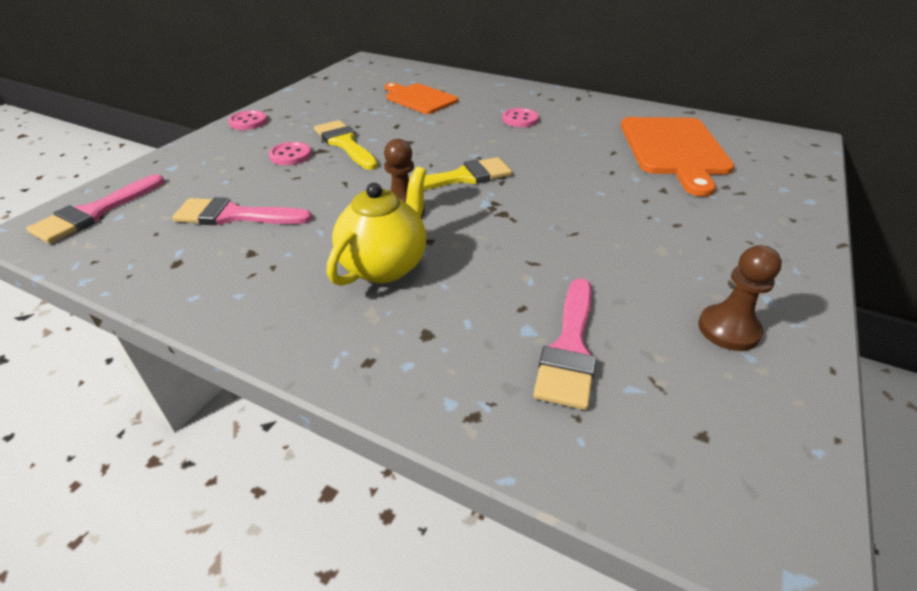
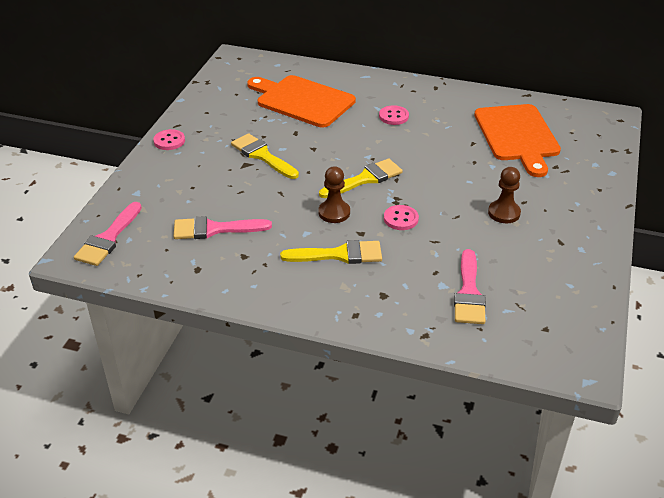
camera: 10 degrees left, 0 degrees up
pink button [269,142,311,165] -> pink button moved to [384,205,419,230]
yellow teapot [327,167,427,286] -> yellow brush [280,240,382,264]
orange cutting board [384,83,458,114] -> orange cutting board [247,75,356,128], size x1.56
brown pawn [698,245,782,351] -> brown pawn moved to [488,167,521,223]

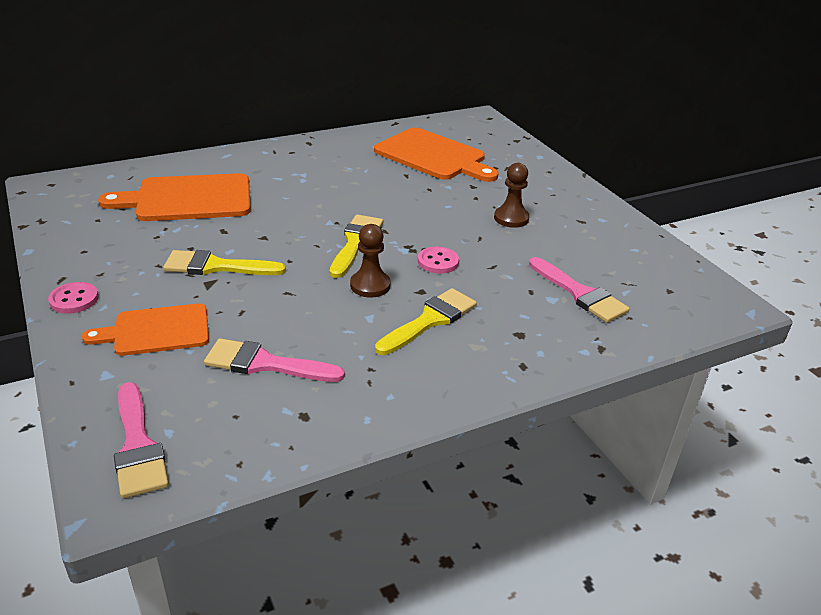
camera: 45 degrees left, 5 degrees down
pink brush [173,216,272,239] -> pink brush turned 60 degrees clockwise [204,338,345,382]
pink button [379,105,409,125] -> none
none -> orange cutting board [82,303,209,356]

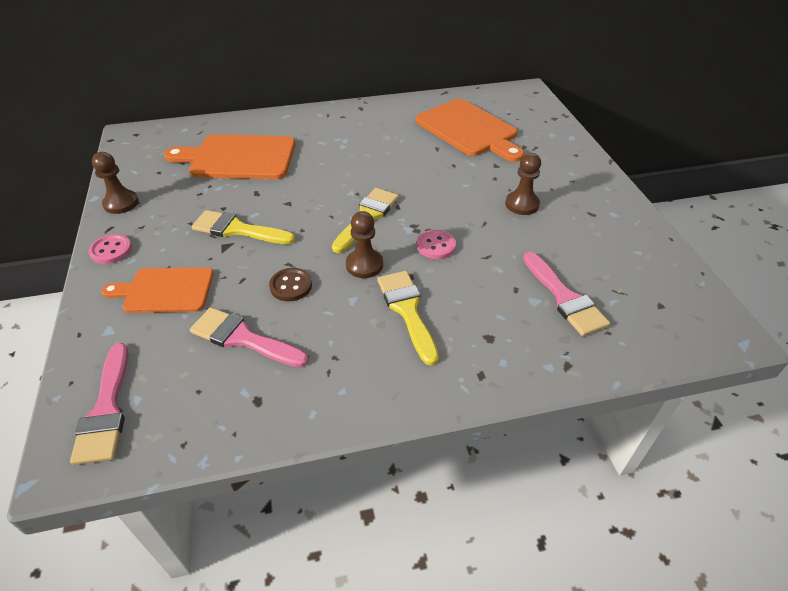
camera: 15 degrees right, 10 degrees up
yellow brush [375,288,477,355] -> yellow brush turned 75 degrees counterclockwise [377,271,439,366]
none -> brown pawn [92,152,139,214]
none -> brown button [269,268,312,301]

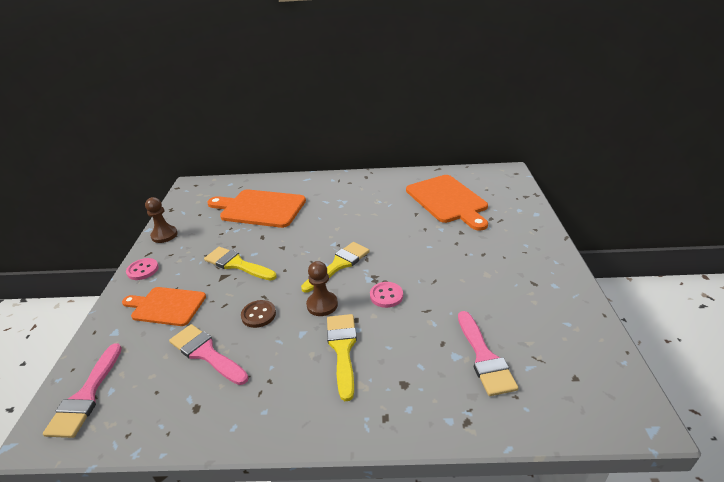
camera: 15 degrees right, 10 degrees down
brown pawn [505,153,541,215] -> none

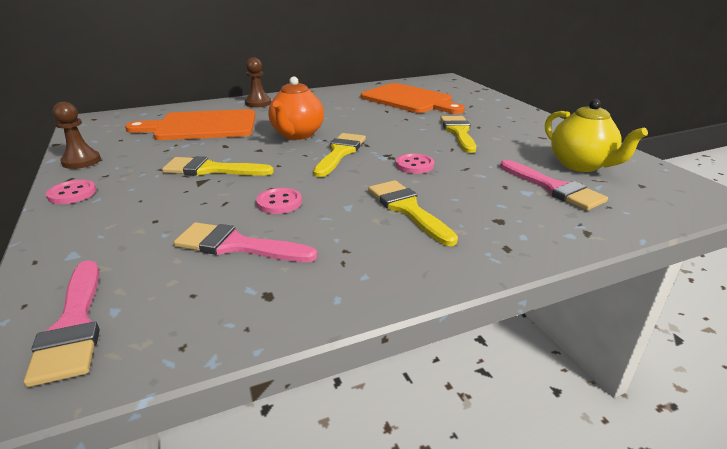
camera: 25 degrees left, 5 degrees down
orange cutting board [122,287,206,326] -> none
brown button [241,300,276,328] -> pink button [256,188,302,214]
brown pawn [306,261,338,316] -> brown pawn moved to [245,57,271,107]
none -> orange teapot [268,76,324,140]
none -> yellow brush [440,116,476,153]
none -> yellow teapot [545,99,648,172]

